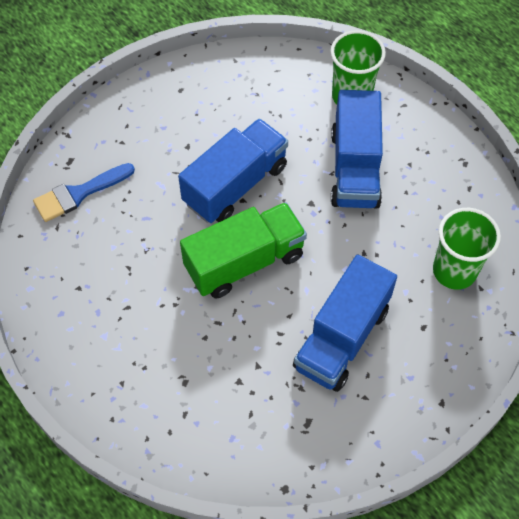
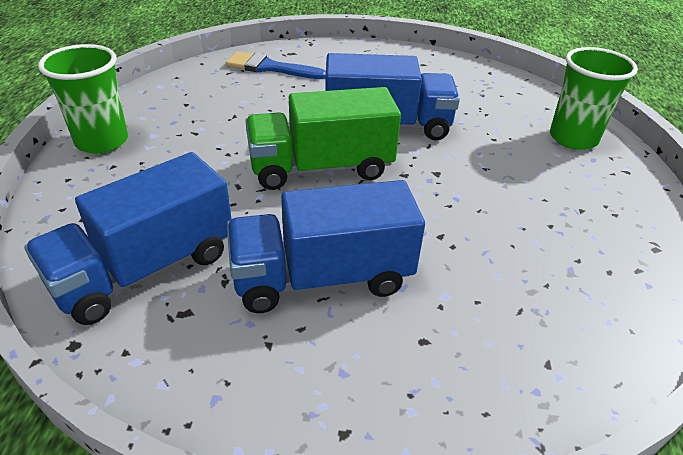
camera: 45 degrees right, 20 degrees down
green truck [180,202,307,298] -> green truck turned 150 degrees clockwise [245,87,401,190]
blue truck [331,90,383,208] -> blue truck moved to [24,152,231,325]
green cup [433,208,501,290] -> green cup moved to [38,44,128,154]

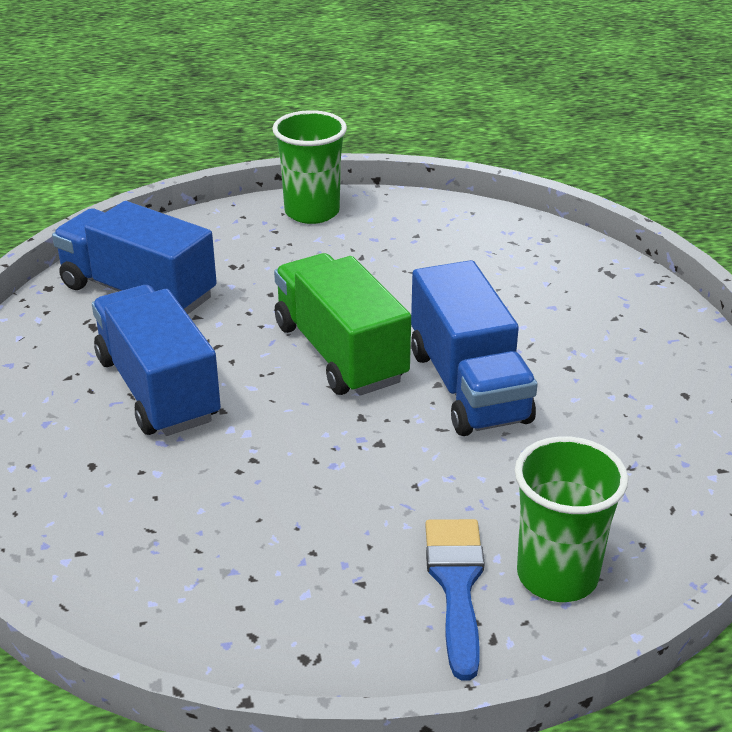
camera: 75 degrees right, 5 degrees down
blue brush [226,51,326,79] -> blue brush moved to [425,519,485,681]

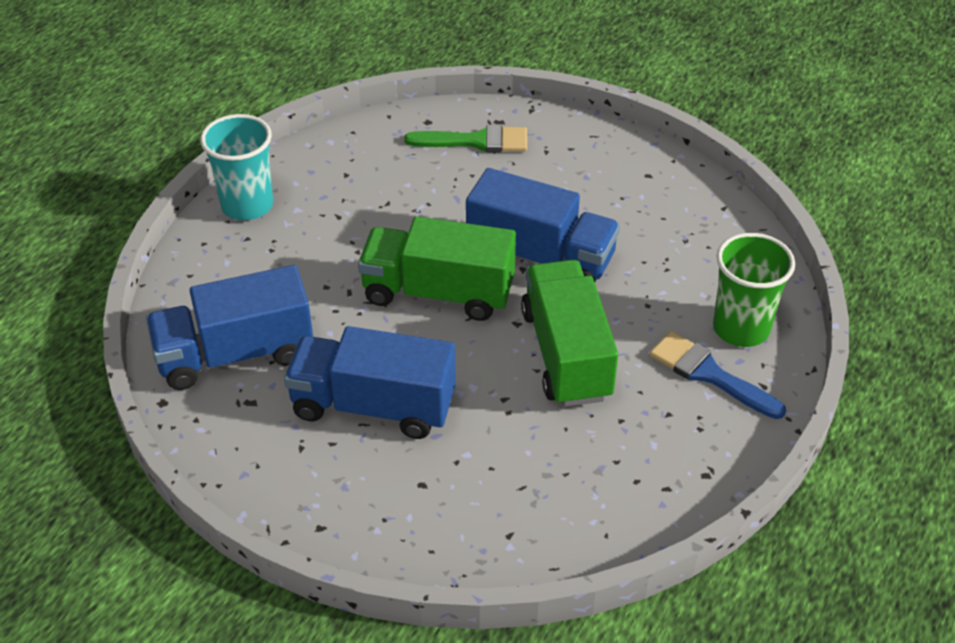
camera: 50 degrees left, 10 degrees up
green cup [272,110,347,224] -> turquoise cup [200,114,273,220]
none -> green brush [404,125,527,153]
none -> green truck [521,260,618,407]

